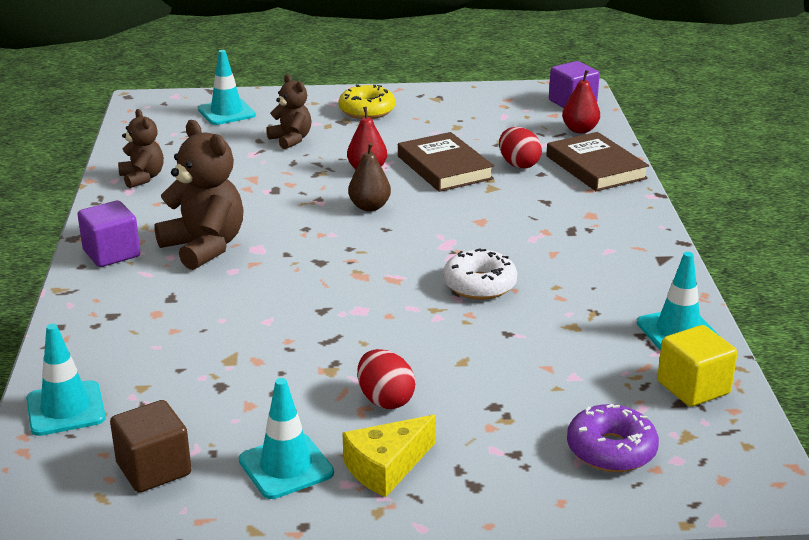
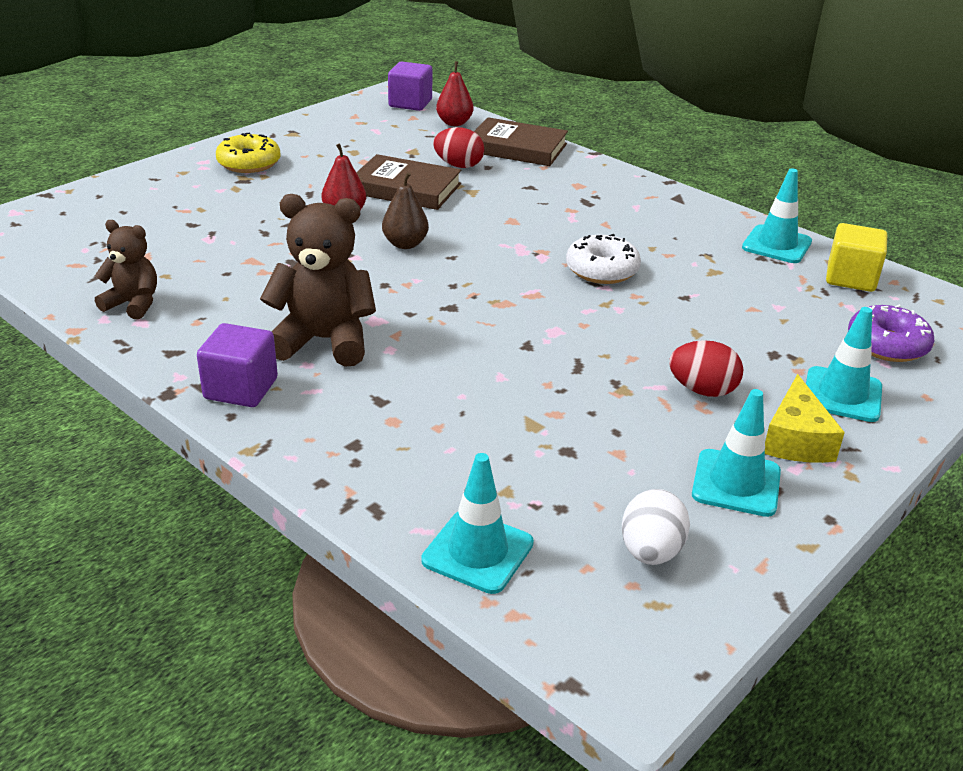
camera: 45 degrees left, 5 degrees up
brown cube [110,400,191,493] -> white egg [622,489,690,565]
turquoise traffic cone [198,50,256,125] -> turquoise traffic cone moved to [806,307,882,422]
brown teddy bear [266,75,311,149] -> none

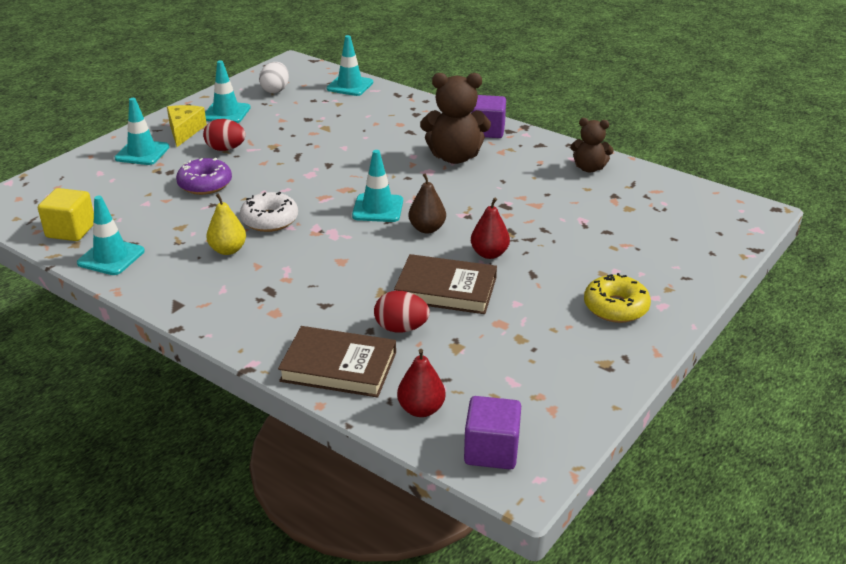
camera: 175 degrees right, 0 degrees up
purple donut [848,305,934,362] -> purple donut moved to [176,158,232,195]
none -> yellow pear [206,194,246,255]
none -> turquoise traffic cone [352,150,403,222]

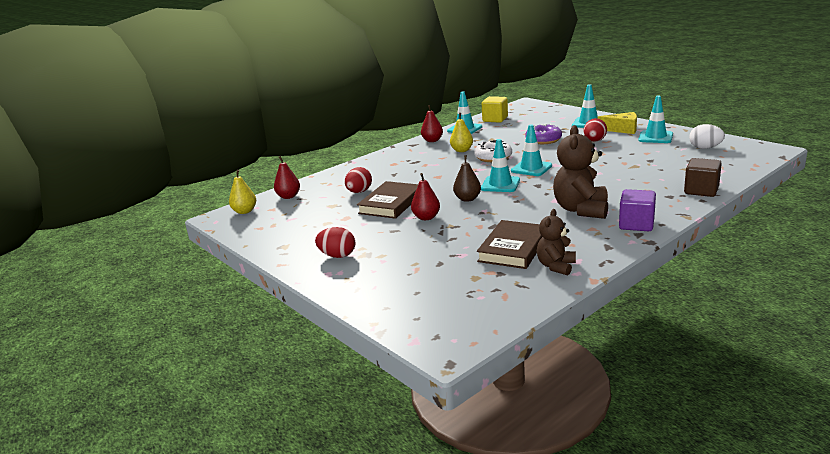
camera: 105 degrees right, 10 degrees down
brown book [278,326,396,398] -> brown book moved to [477,220,542,269]
turquoise traffic cone [326,35,373,96] -> turquoise traffic cone moved to [511,124,552,176]
purple cube [464,396,521,470] -> yellow pear [229,170,256,214]
yellow donut [584,273,651,323] -> red egg [315,227,355,258]
none -> red pear [421,105,443,142]
none -> brown cube [684,158,722,197]

